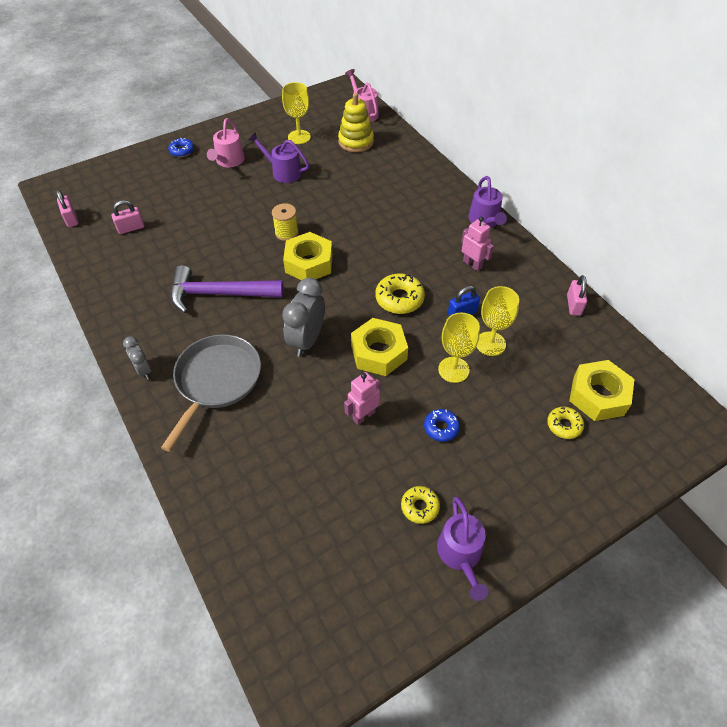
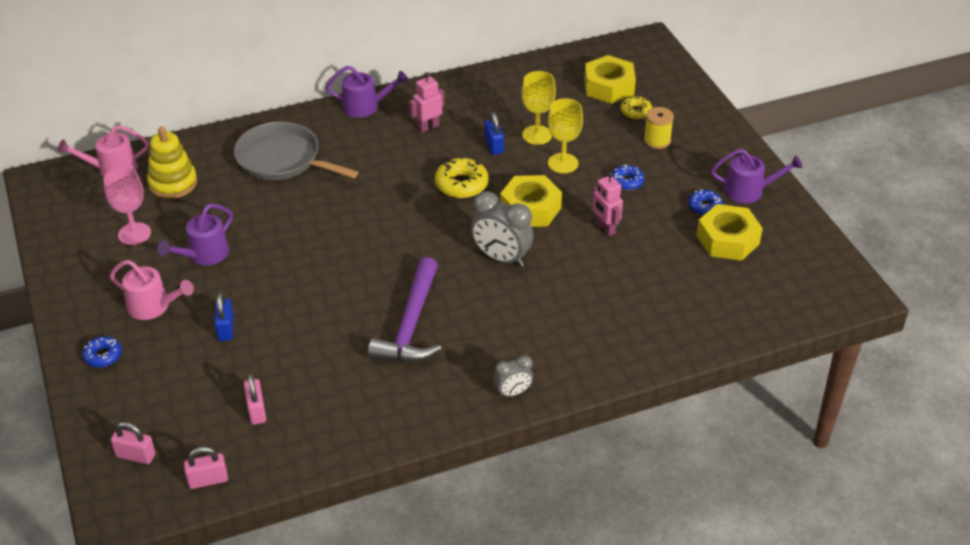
camera: 80 degrees left, 10 degrees down
grey pan [161,334,261,452] -> grey pan moved to [234,122,358,180]
yellow spool [272,203,299,241] -> yellow spool moved to [644,107,674,149]
yellow goblet [282,82,311,144] -> pink goblet [103,167,151,245]
yellow nut [283,232,332,280] -> yellow nut moved to [696,204,763,261]
yellow donut [401,486,440,524] -> blue donut [688,190,723,215]
pink padlock [567,275,587,316] -> pink padlock moved to [111,422,156,464]
none -> blue padlock [214,293,234,341]

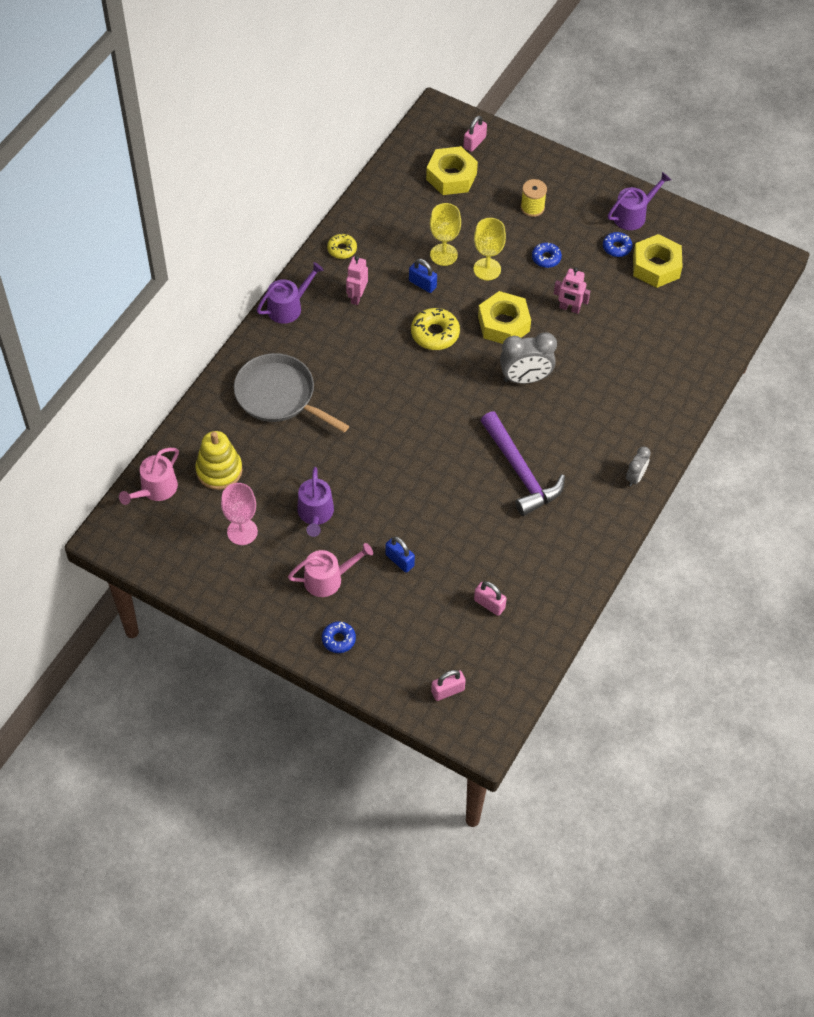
camera: 40 degrees left, 15 degrees up
pink padlock [184,446,228,489] -> pink padlock moved to [463,116,487,152]
grey pan [234,122,358,180] -> grey pan turned 45 degrees clockwise [234,353,349,432]
yellow donut [621,96,652,119] -> yellow donut moved to [327,233,357,259]

